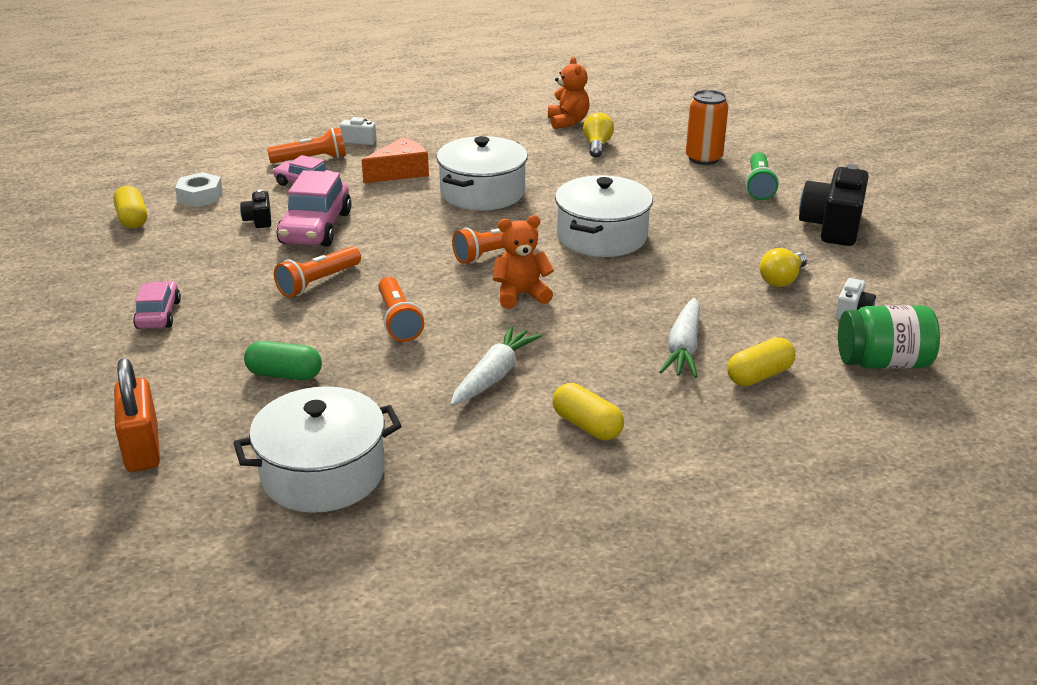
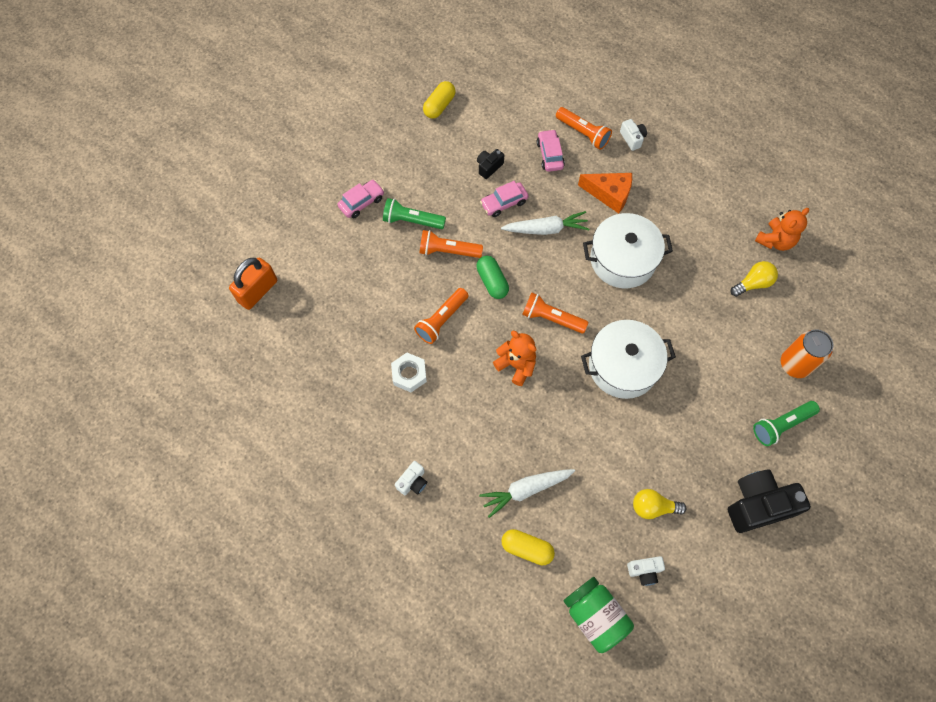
camera: 55 degrees right, 35 degrees up
white nut [175,172,223,207] -> white nut moved to [391,353,427,392]
white pot [233,386,402,513] -> none
green capsule [244,341,322,380] -> green capsule moved to [476,256,509,299]
pink car [277,170,351,247] -> pink car [480,181,528,217], size x0.59
white carrot [450,326,542,406] -> white carrot moved to [501,211,589,235]
yellow capsule [553,383,624,440] -> white camera [395,461,427,495]
none -> green flashlight [383,198,446,229]

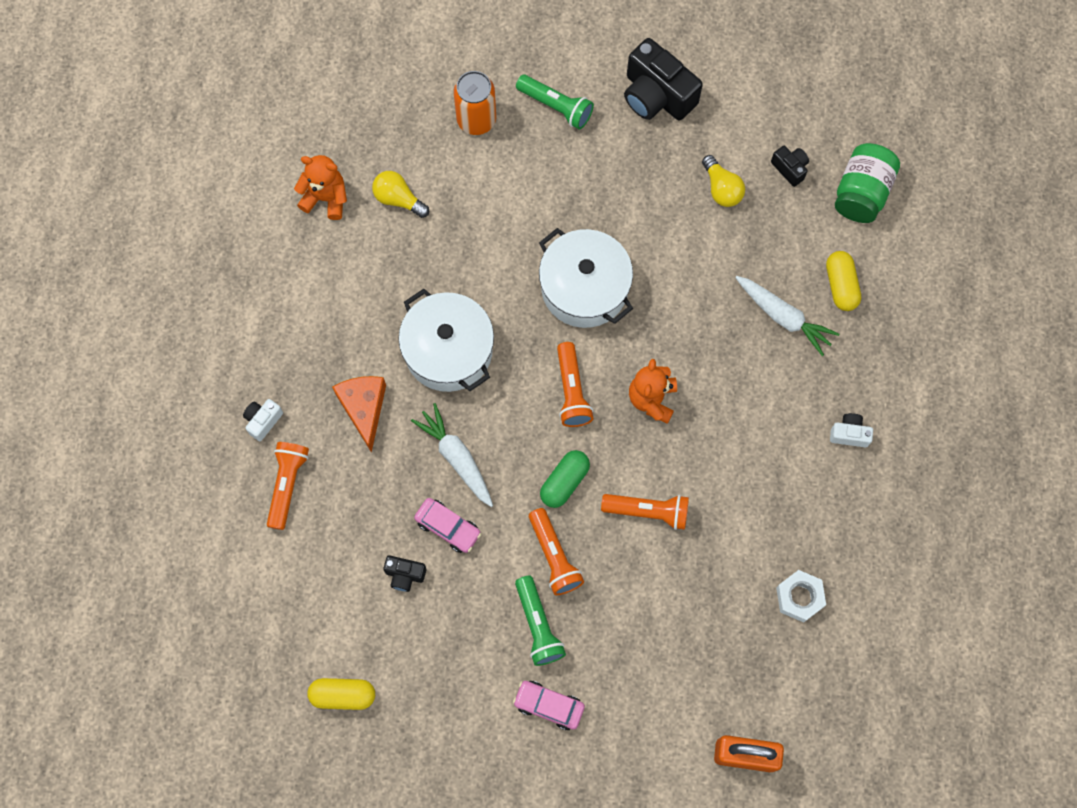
camera: 120 degrees left, 5 degrees up
white nut [391,353,427,392] -> white nut moved to [776,570,826,622]
pink car [537,129,565,172] -> none
white camera [627,556,665,586] -> black camera [771,146,809,187]

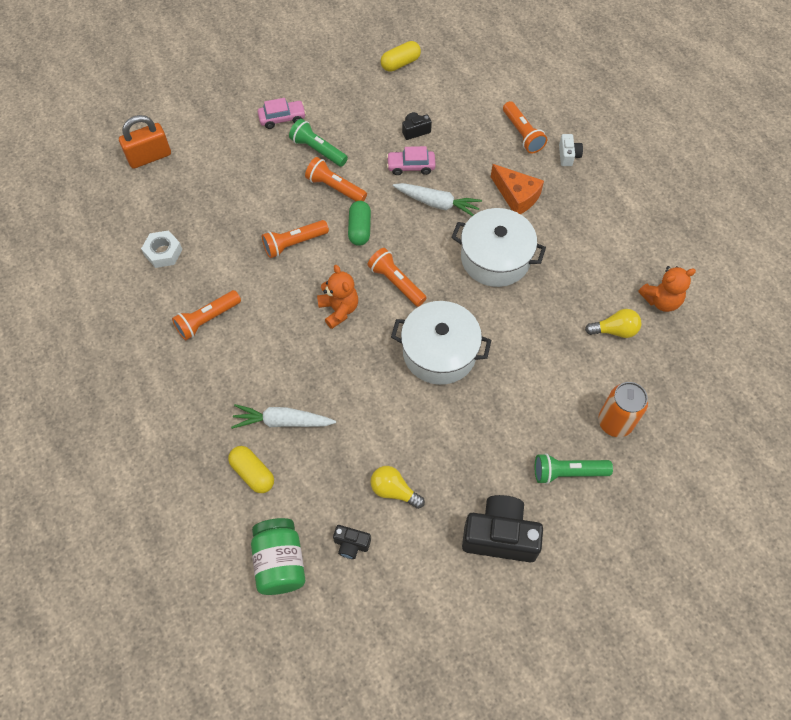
camera: 145 degrees right, 10 degrees down
white camera [830,413,873,447] -> none
none -> orange flashlight [172,290,241,340]

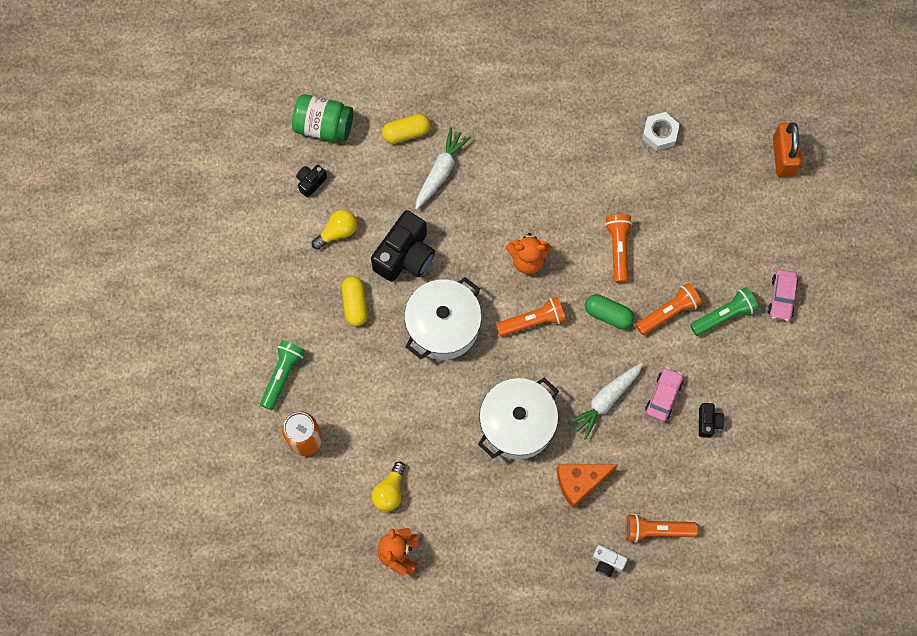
camera: 115 degrees right, 10 degrees up
orange flashlight [172,290,241,340] -> none
yellow capsule [381,41,421,72] -> yellow capsule moved to [341,276,368,326]
black camera [462,495,543,563] -> black camera moved to [371,210,435,282]

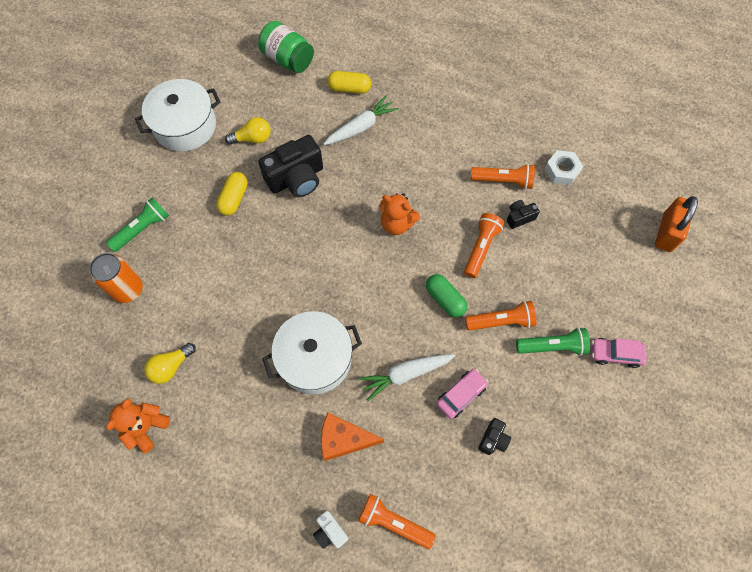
camera: 25 degrees right, 5 degrees down
black camera [296,165,327,198] -> black camera moved to [507,200,540,229]
white pot [404,277,482,360] -> white pot moved to [135,79,220,151]
orange flashlight [496,297,566,337] -> orange flashlight moved to [471,164,535,189]
pink car [768,269,798,321] -> pink car turned 60 degrees clockwise [591,338,647,368]

